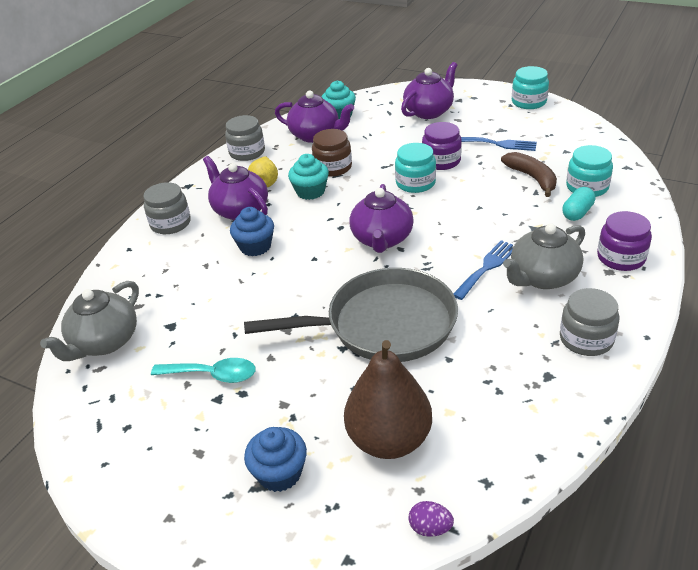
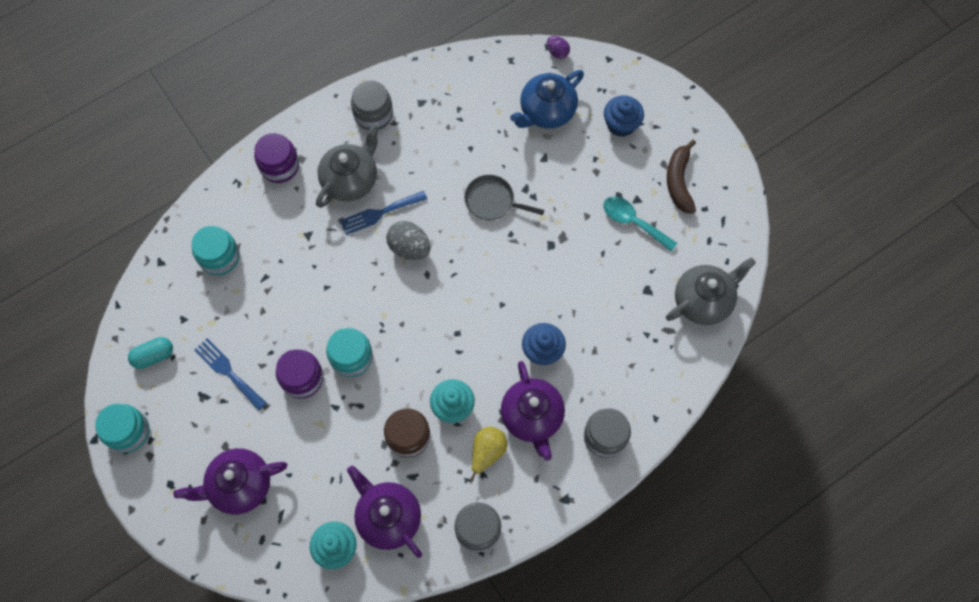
camera: 155 degrees left, 30 degrees up
grey pan [244,268,458,362] -> grey pan [464,175,544,220], size x0.48
brown pear [344,340,432,459] -> blue teapot [510,70,584,129]
purple teapot [349,184,414,253] -> none
brown banana [501,152,557,197] -> brown banana moved to [667,139,696,214]
grey teapot [503,223,585,289] -> grey teapot turned 45 degrees counterclockwise [316,124,379,208]
turquoise capsule [562,187,595,221] -> turquoise capsule moved to [128,337,173,369]
none -> grey egg [386,221,431,260]

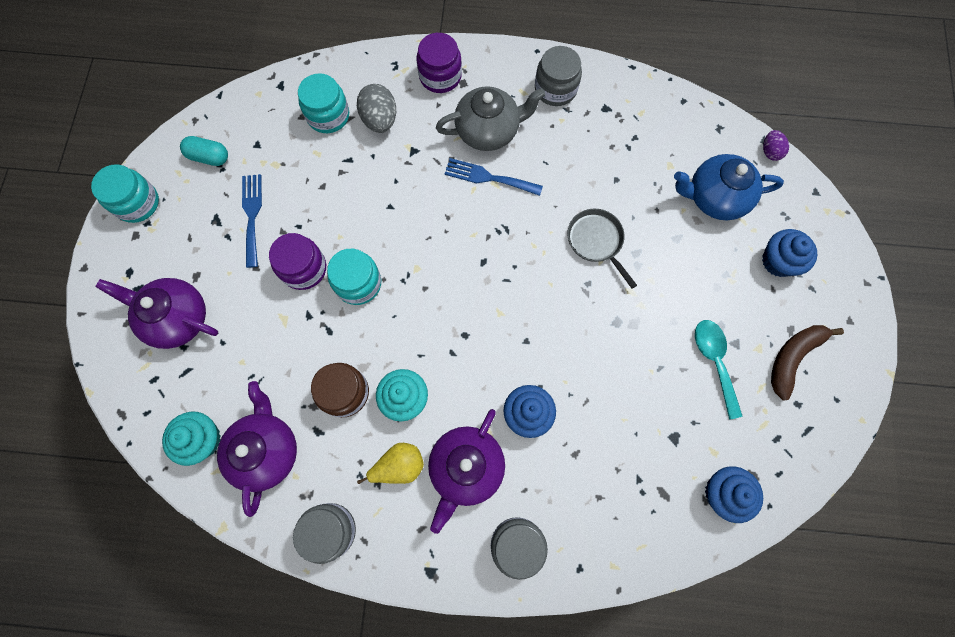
camera: 40 degrees right, 5 degrees up
grey egg [386,221,431,260] -> grey egg moved to [357,84,396,133]
grey teapot [666,257,756,325] -> blue cupcake [705,466,763,523]

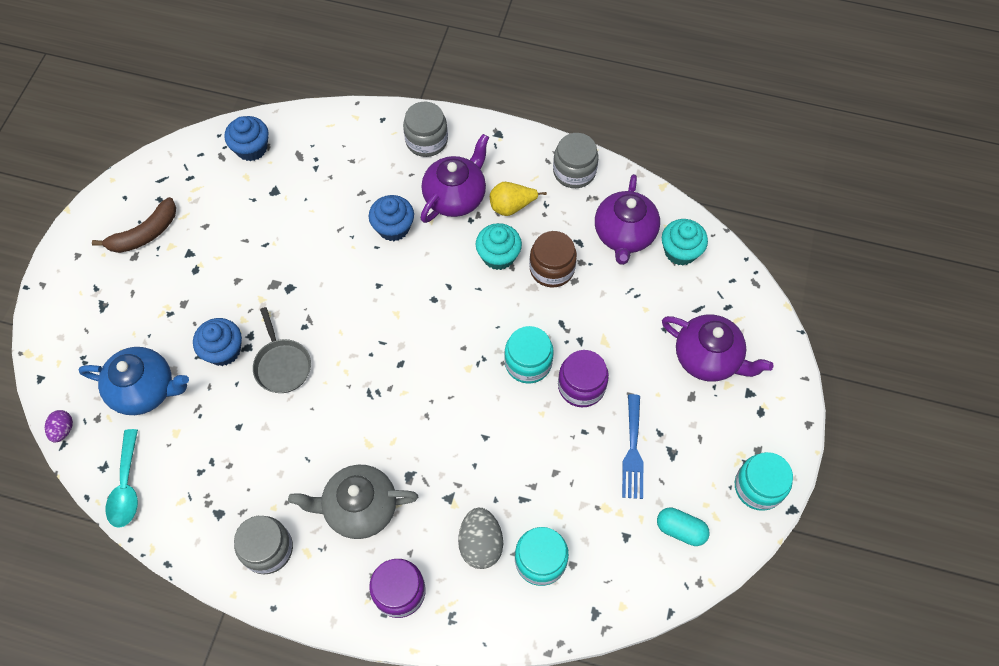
camera: 170 degrees left, 10 degrees down
blue fork [444,158,543,196] -> none
turquoise spoon [695,320,742,420] -> turquoise spoon moved to [106,429,138,528]
blue cupcake [762,229,817,277] -> blue cupcake moved to [193,318,242,366]

